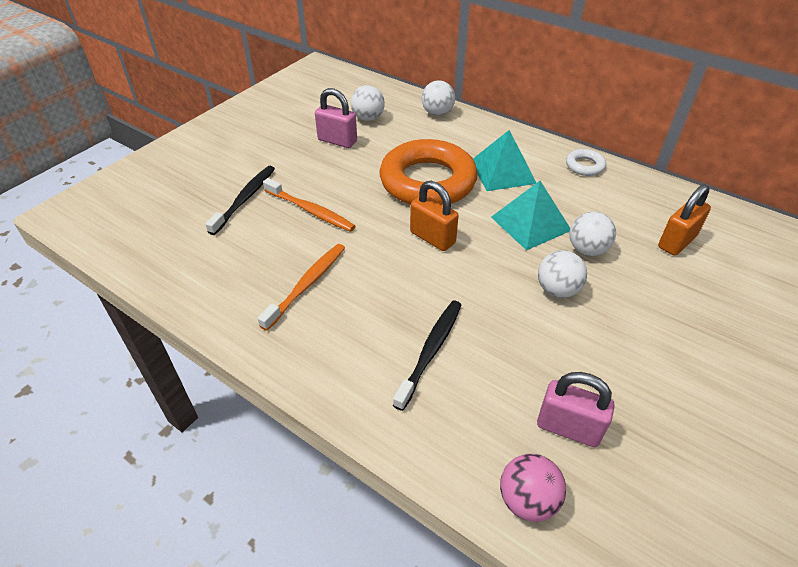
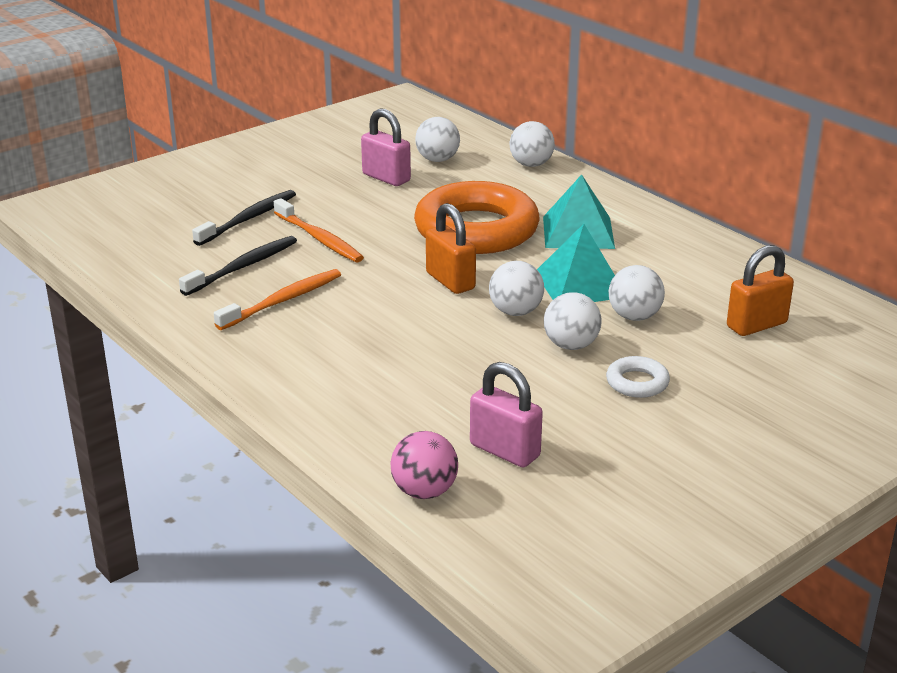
camera: 15 degrees right, 15 degrees down
black toothbrush [393,301,461,411] -> black toothbrush moved to [179,236,297,296]
white ring [566,149,606,176] -> white ring moved to [606,356,670,398]
none -> white ball [489,261,544,316]

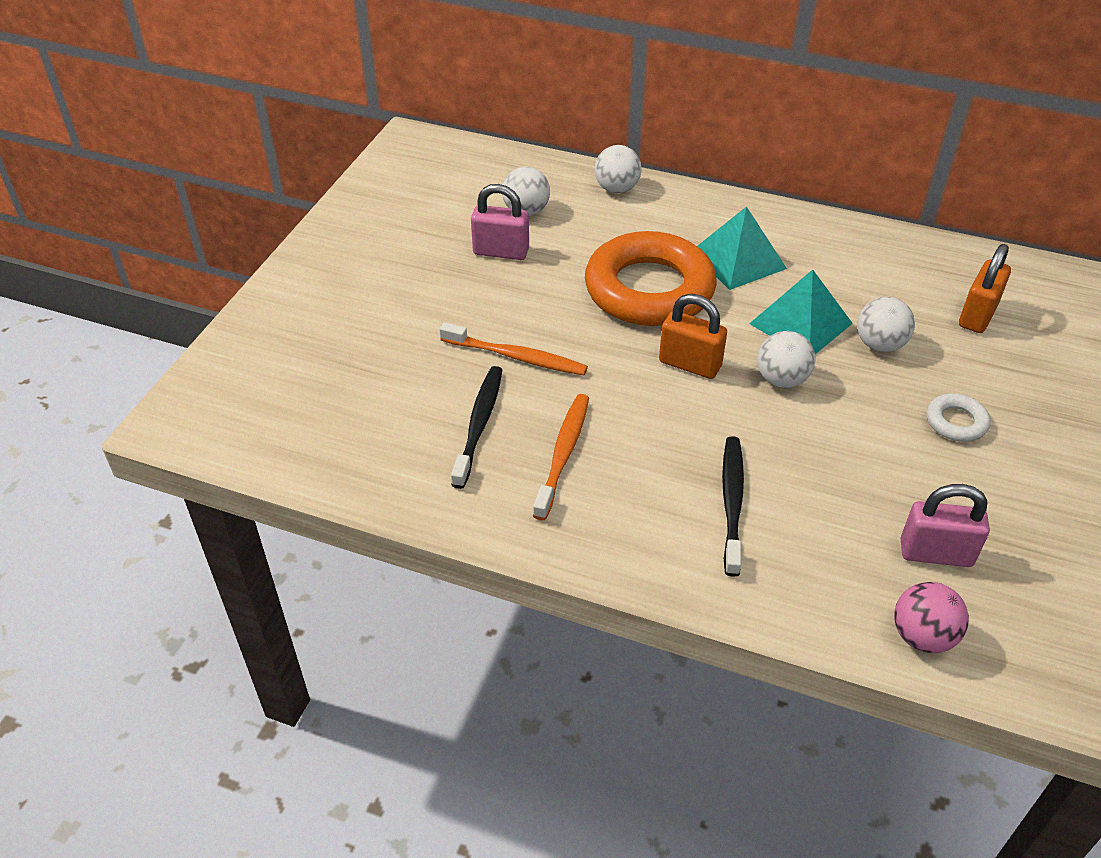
camera: 30 degrees left, 15 degrees up
black toothbrush [192,190,296,246] -> black toothbrush moved to [722,436,744,577]
white ball [544,292,602,350] -> none

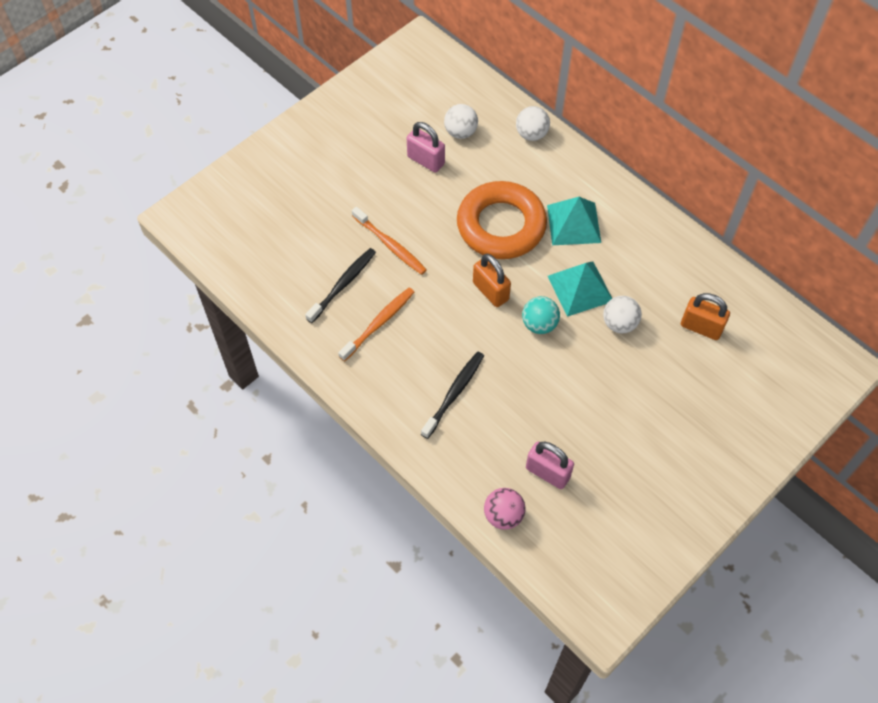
camera: 25 degrees right, 15 degrees up
white ball [757,331,816,388] -> turquoise ball [522,296,560,334]
white ring [927,394,990,442] -> none
orange padlock [959,244,1011,333] -> orange padlock turned 60 degrees clockwise [681,293,730,340]

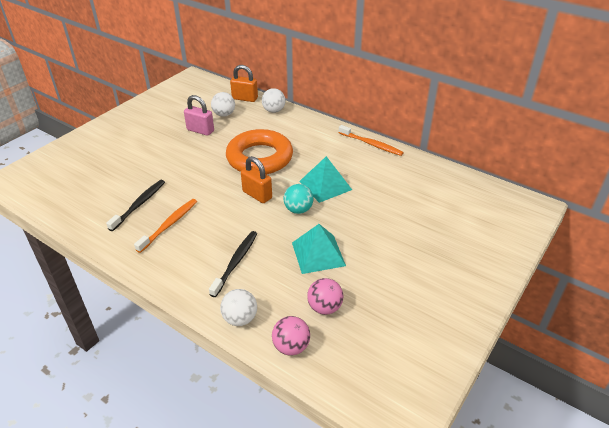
camera: 10 degrees left, 20 degrees down
orange toothbrush [352,207,427,275] -> orange toothbrush moved to [339,125,404,156]
pink padlock [526,441,574,489] -> pink ball [307,278,343,315]
turquoise pyramid [547,197,601,245] -> turquoise pyramid moved to [292,224,346,274]
white ball [603,296,642,333] -> white ball moved to [220,289,257,326]
orange padlock [681,293,730,340] -> orange padlock moved to [230,65,258,102]

